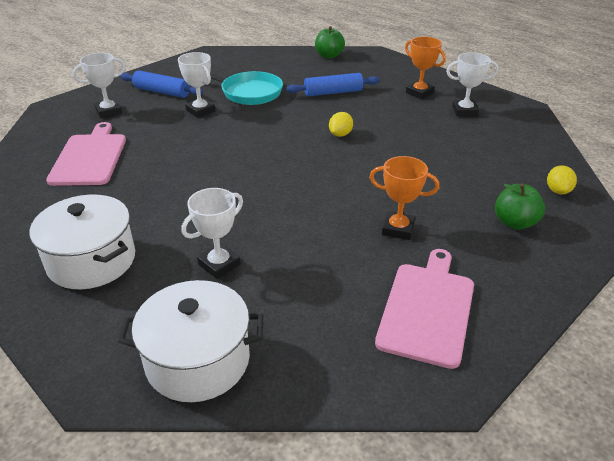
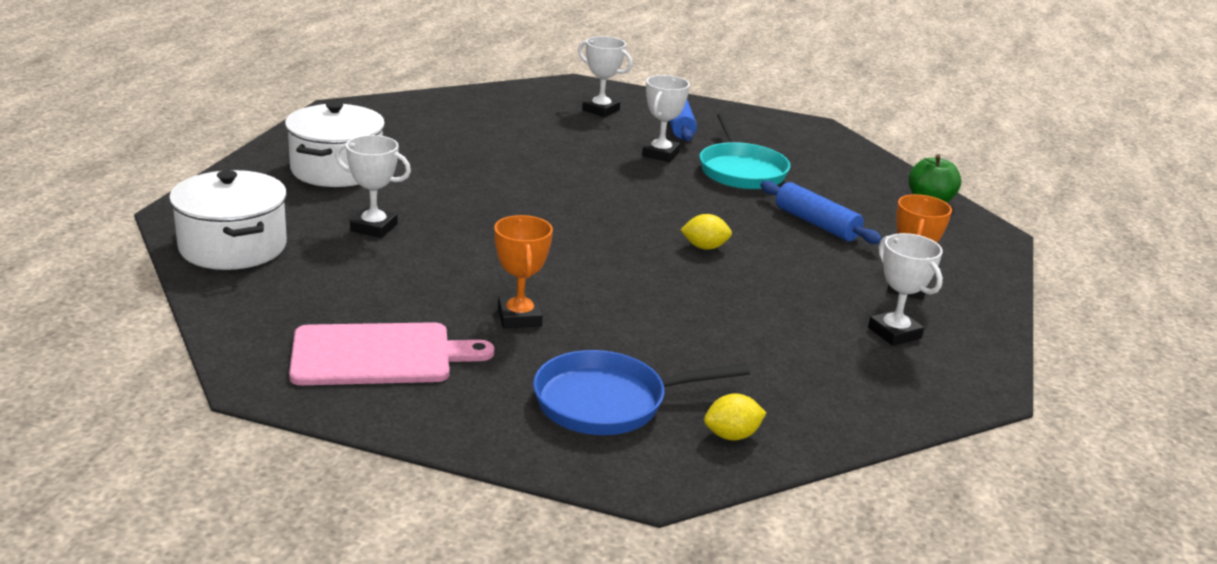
camera: 60 degrees right, 10 degrees down
pink cutting board [46,122,126,186] -> none
green apple [495,183,545,230] -> blue pan [533,350,750,435]

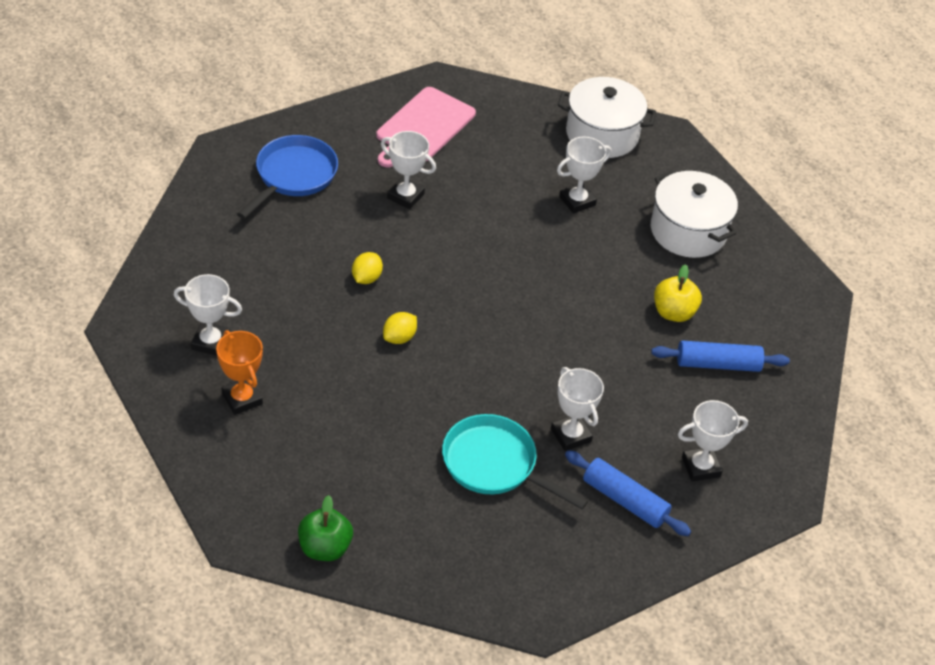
camera: 130 degrees right, 20 degrees up
orange trophy [494,215,553,328] -> white trophy [381,131,436,209]
yellow lemon [704,393,766,441] -> yellow lemon moved to [352,252,383,284]
blue rolling pin [760,181,882,244] -> blue rolling pin moved to [651,341,790,372]
none -> yellow apple [654,264,702,322]

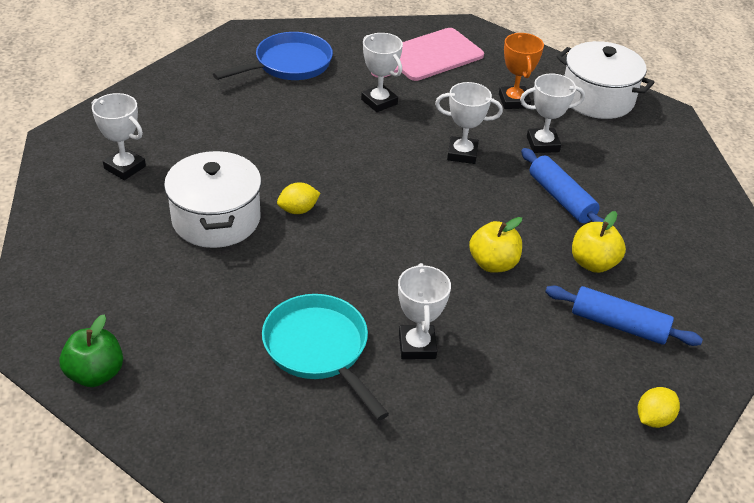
camera: 25 degrees right, 5 degrees down
orange trophy [216,330,263,415] -> orange trophy moved to [499,33,544,109]
yellow lemon [352,252,383,284] -> yellow lemon moved to [638,387,680,428]
blue rolling pin [565,450,691,536] -> blue rolling pin moved to [521,148,604,223]
white pot [651,170,738,258] -> white pot moved to [164,150,261,248]
white trophy [678,400,748,482] -> white trophy moved to [435,82,503,164]
none -> yellow apple [469,217,522,273]

